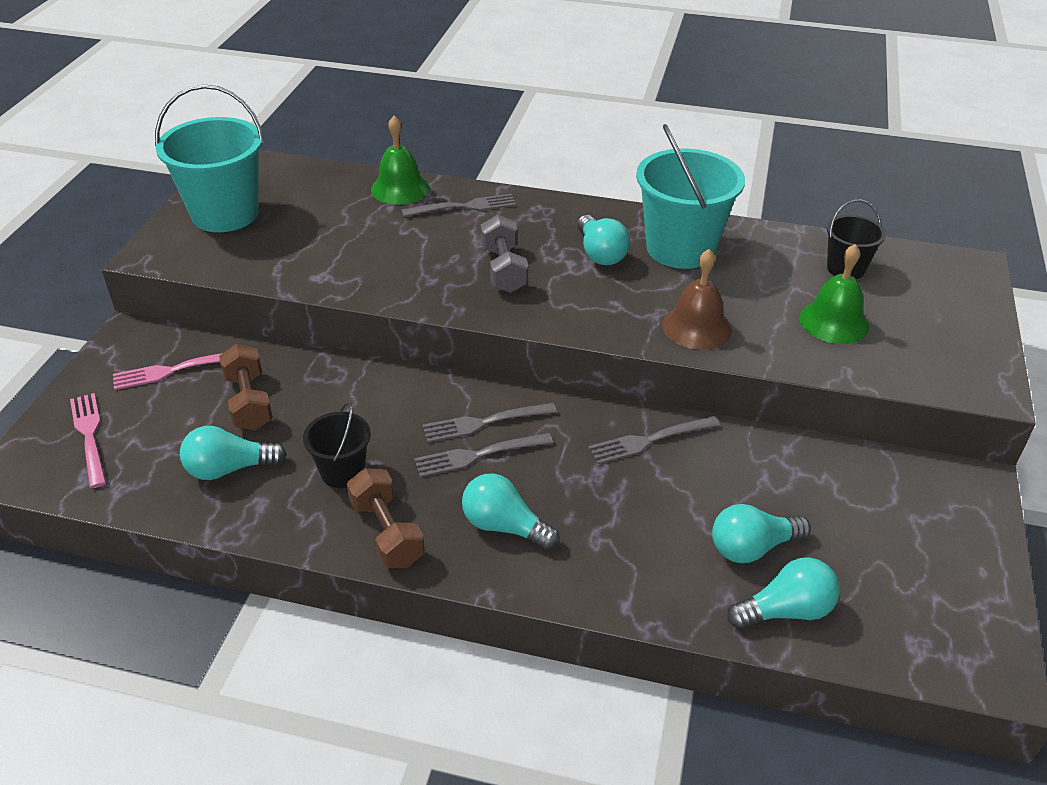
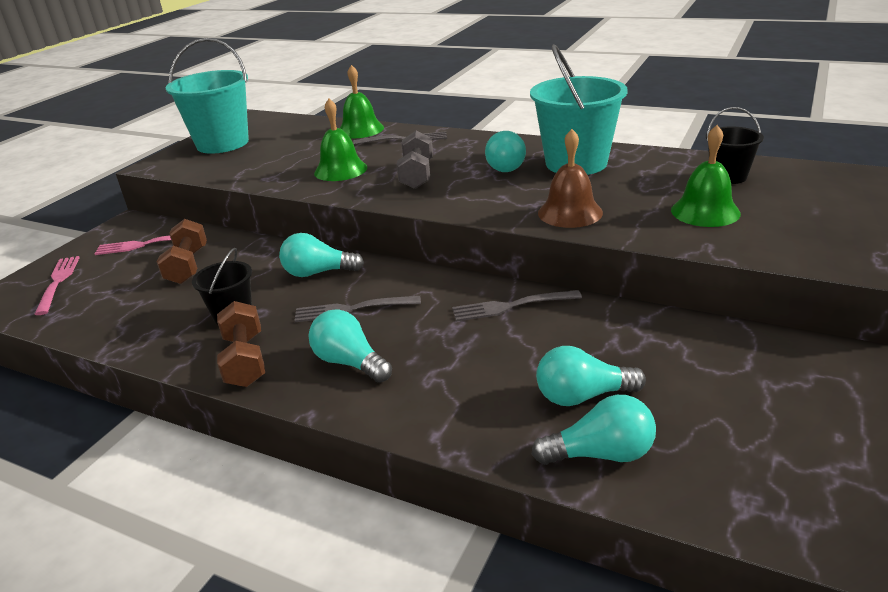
camera: 15 degrees right, 10 degrees down
turquoise light bulb [180,426,287,480] -> turquoise light bulb moved to [279,233,364,277]
grey fork [423,403,557,443] -> none
none -> green bell [314,99,367,181]

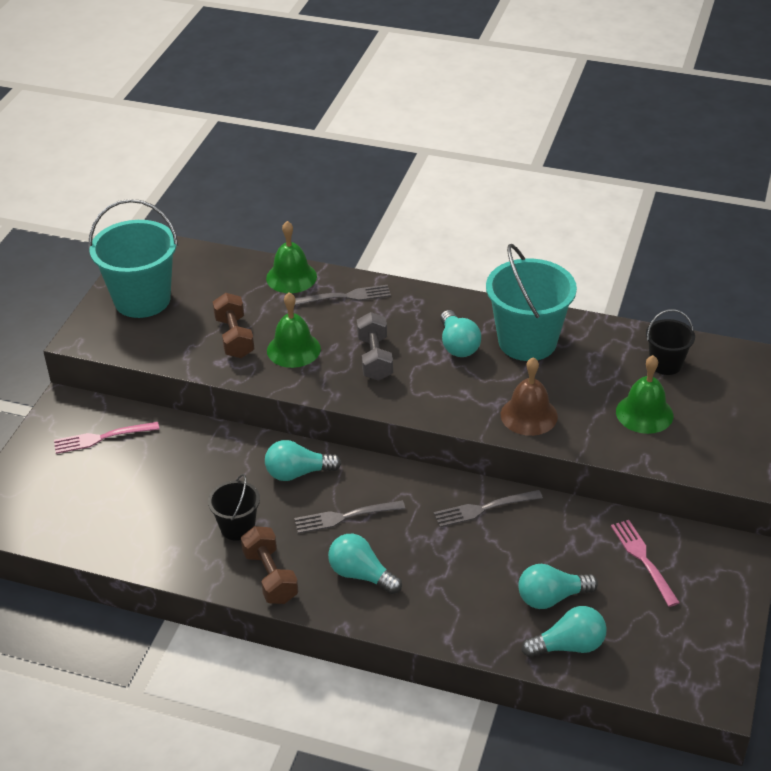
camera: 10 degrees left, 10 degrees up
pink fork [35,256,80,315] -> pink fork moved to [611,520,680,607]
brown dumbbell [157,219,207,284] -> brown dumbbell moved to [213,293,254,358]

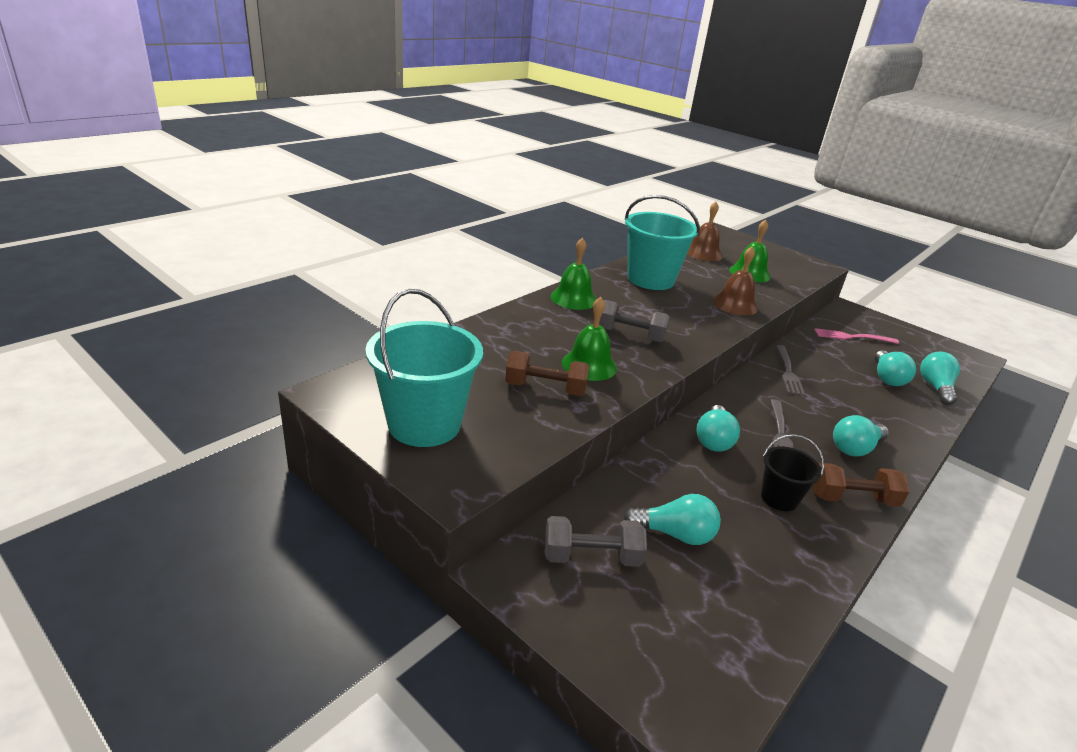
camera: 70 degrees left, 10 degrees down
pink fork [54,422,159,454] -> grey dumbbell [545,516,647,567]
green bell [266,221,317,293] -> green bell moved to [550,238,596,310]
grey fork [295,285,391,306] -> none
turquoise light bulb [440,310,481,357] -> turquoise light bulb moved to [623,494,721,545]
black bucket [646,309,695,375] -> brown bell [687,202,723,261]

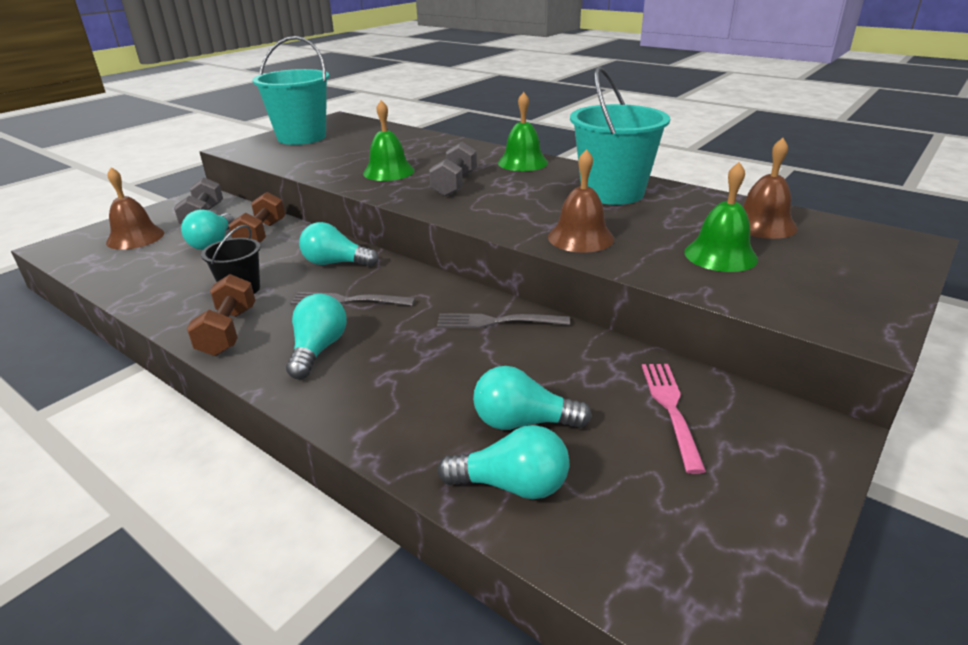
camera: 90 degrees right, 0 degrees up
brown dumbbell [505,351,589,396] -> brown dumbbell moved to [229,192,285,243]
turquoise light bulb [833,415,889,457] -> turquoise light bulb turned 45 degrees clockwise [286,293,347,379]
none -> brown bell [106,167,164,250]

